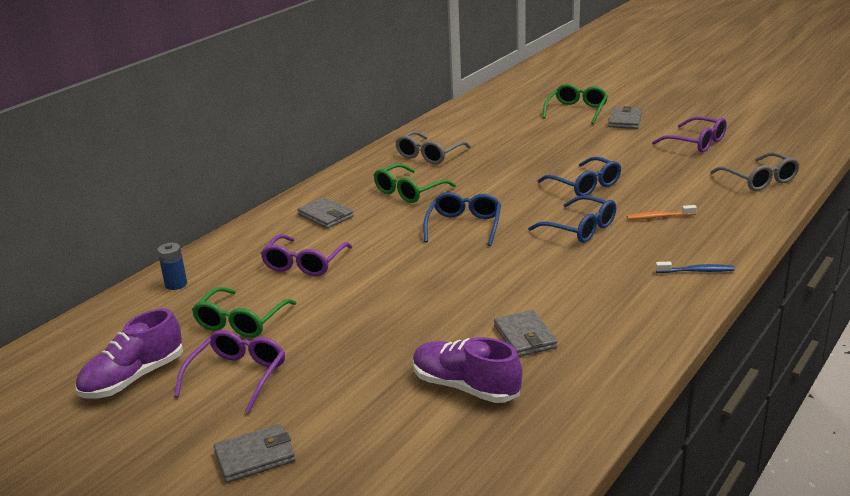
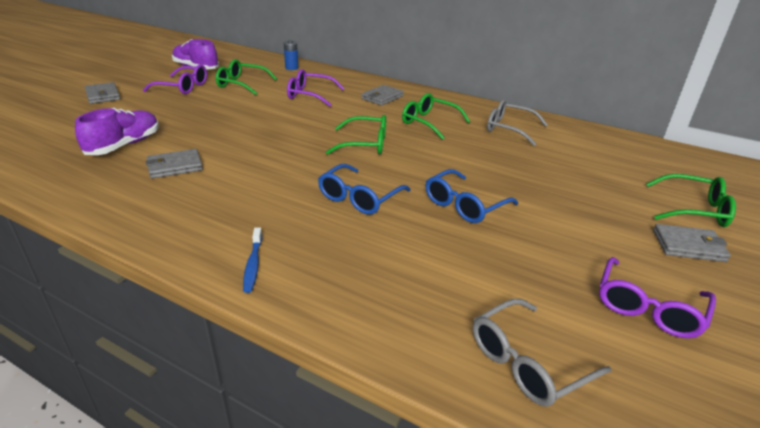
camera: 80 degrees right, 5 degrees up
blue glasses [423,192,501,246] -> green glasses [326,115,386,155]
orange toothbrush [627,205,697,220] -> none

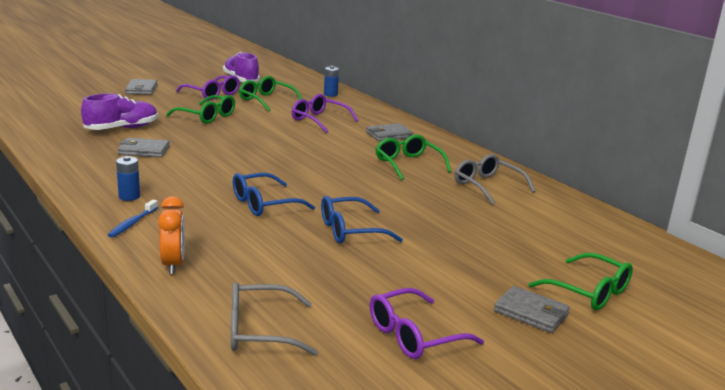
camera: 25 degrees right, 10 degrees down
green glasses [326,115,386,155] -> green glasses moved to [166,95,235,124]
none -> blue battery [116,156,140,201]
none -> orange clock [158,196,185,274]

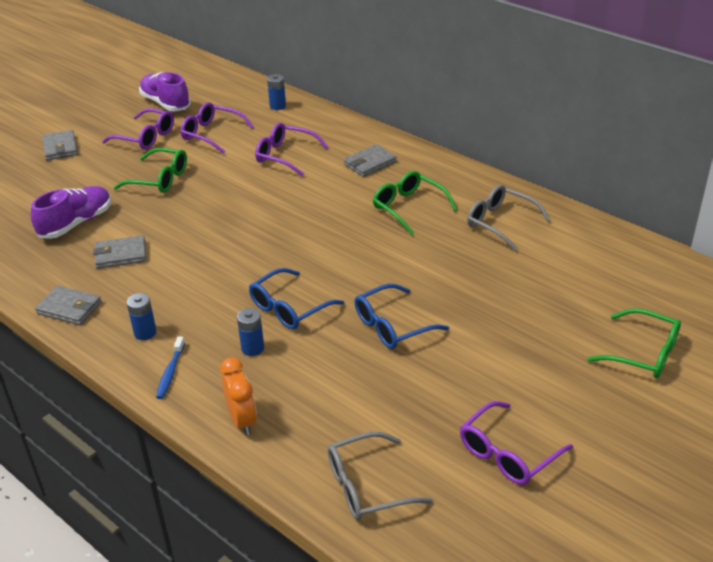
camera: 10 degrees left, 15 degrees up
green glasses [239,76,302,111] -> purple glasses [181,102,254,154]
grey wallet [494,286,570,333] -> grey wallet moved to [35,285,102,325]
none -> blue battery [237,308,264,356]

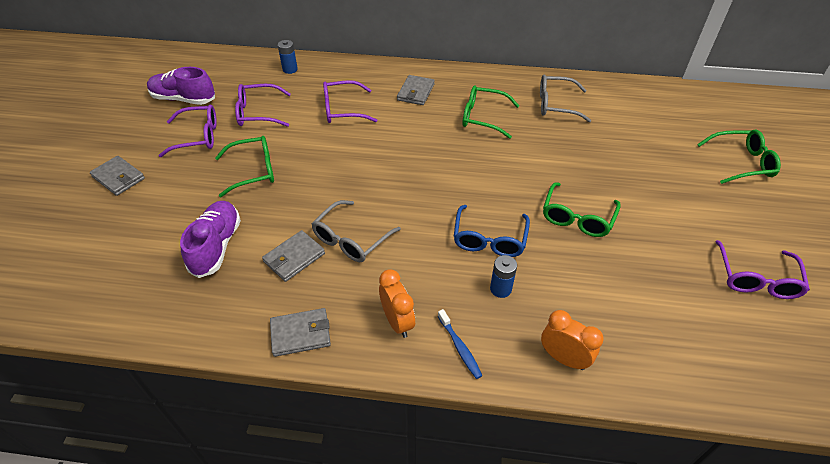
camera: 35 degrees left, 10 degrees up
blue battery [127,293,156,340] -> orange clock [379,269,415,338]
grey glasses [328,432,433,520] -> grey glasses moved to [312,200,401,262]
blue glasses [355,284,449,349] -> green glasses [543,182,621,237]

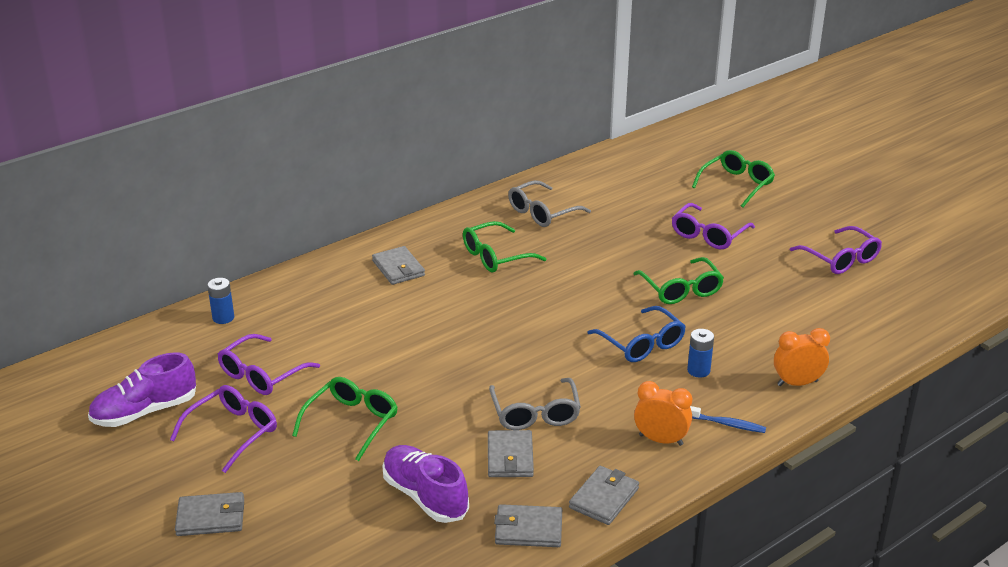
camera: 45 degrees left, 15 degrees down
purple glasses [323,80,377,123] -> purple glasses moved to [672,203,755,249]
none -> grey wallet [494,504,562,547]

